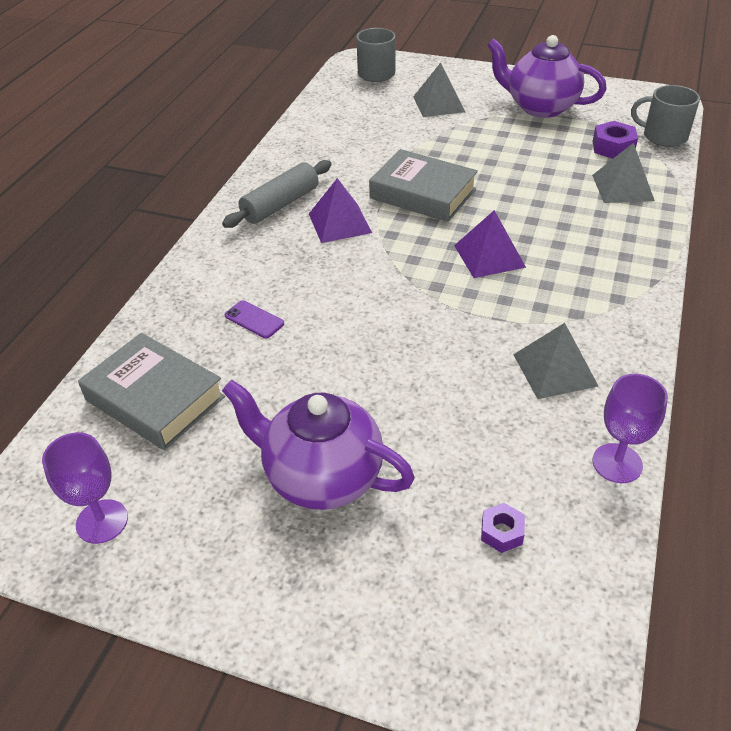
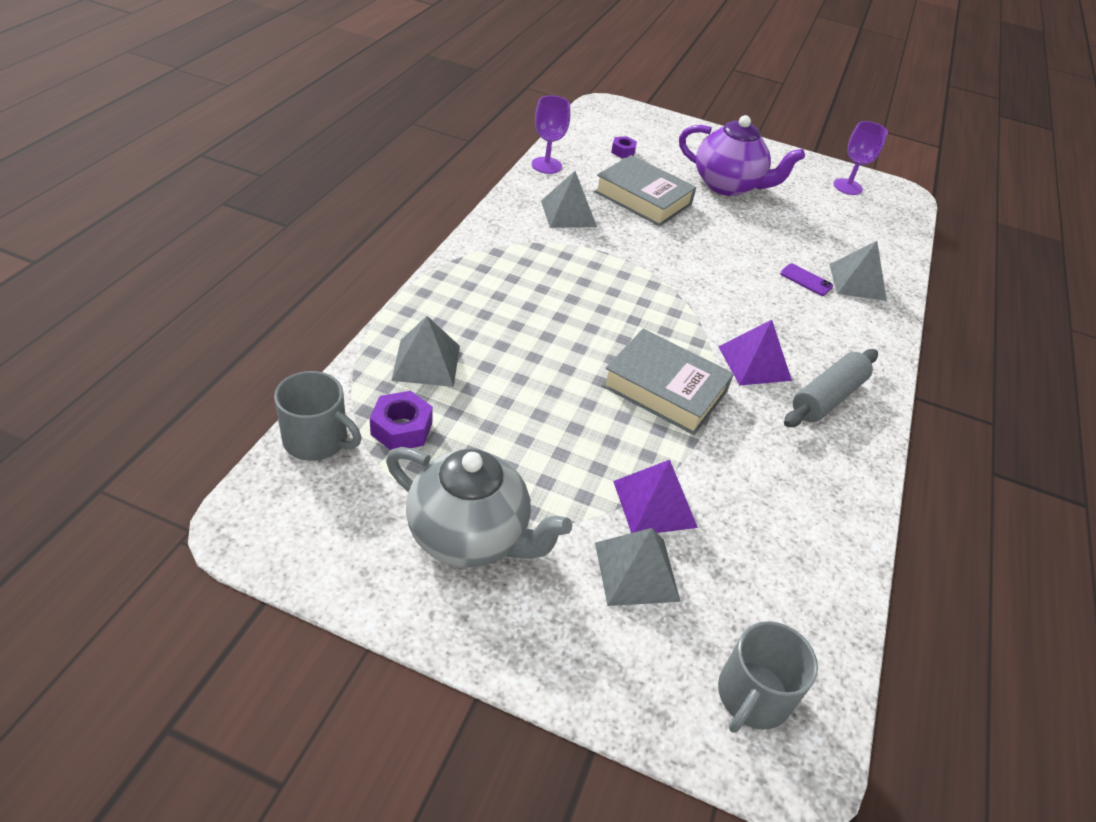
camera: 175 degrees right, 0 degrees up
grey book [78,333,225,450] -> grey book moved to [594,155,697,226]
purple pyramid [454,210,526,278] -> purple pyramid moved to [613,460,698,533]
purple teapot [487,35,607,118] -> grey teapot [386,447,572,568]
none -> grey pyramid [829,241,887,301]

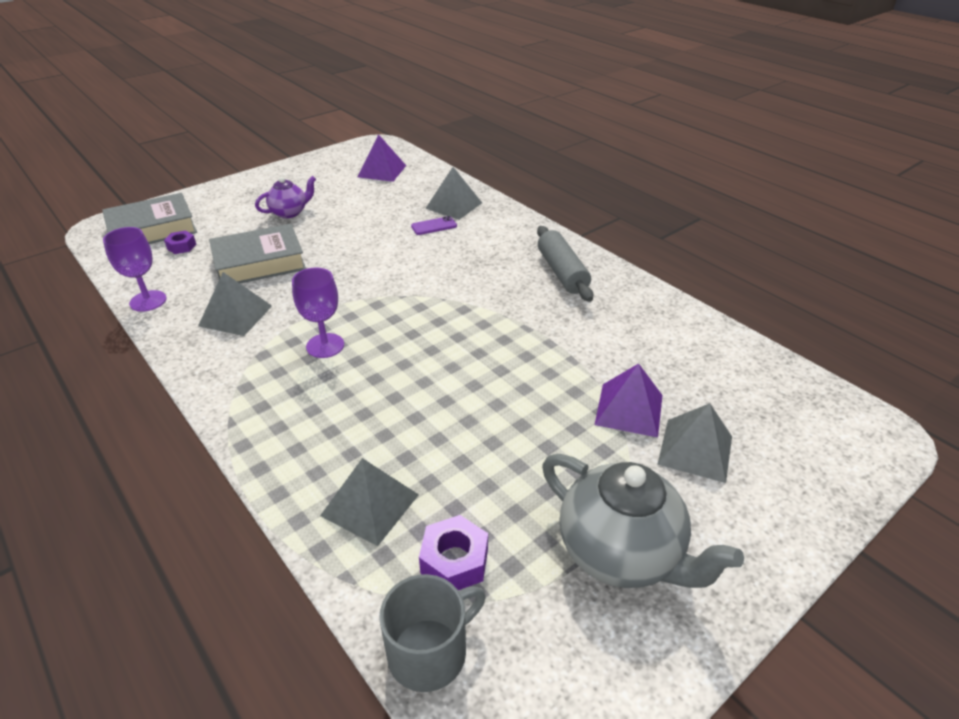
camera: 55 degrees left, 5 degrees down
grey teapot [386,447,572,568] -> grey teapot turned 75 degrees clockwise [542,454,744,588]
grey book [602,329,734,435] -> grey book moved to [102,193,197,244]
purple teapot [679,115,805,196] -> purple teapot [255,176,316,218], size x0.55
purple pyramid [718,320,792,385] -> purple pyramid moved to [358,134,406,182]
grey mug [718,621,818,733] -> none
purple goblet [834,121,888,195] -> purple goblet moved to [292,267,344,358]

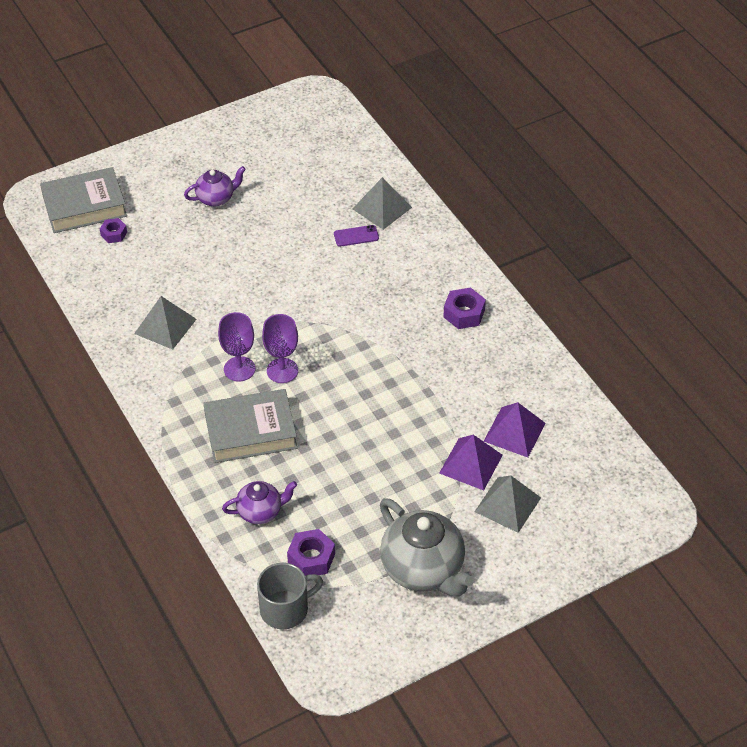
camera: 10 degrees right, 10 degrees up
purple goblet [103,227,167,312] -> purple goblet moved to [262,314,298,383]
grey book [209,224,306,283] -> grey book moved to [203,389,297,463]
grey pyramid [320,458,419,546] -> purple teapot [222,481,297,524]
purple pyramid [358,134,406,182] -> purple pyramid moved to [484,402,545,458]
grey rolling pin [537,226,593,302] -> purple nut [443,288,486,329]

